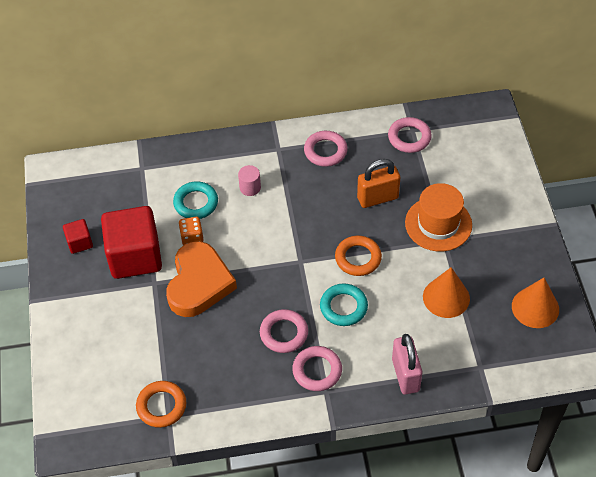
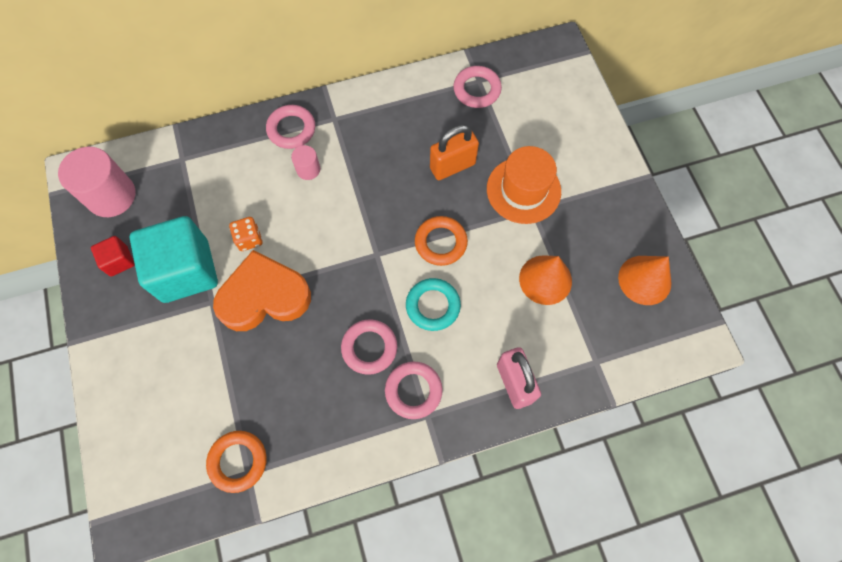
camera: 10 degrees left, 15 degrees up
red cube [101,206,162,279] -> turquoise cube [129,216,218,303]
orange heart [166,241,237,317] -> orange heart turned 105 degrees counterclockwise [213,250,311,331]
turquoise ring [173,181,218,219] -> none
pink ring [304,131,348,167] -> pink ring moved to [266,105,315,149]
none -> pink cylinder [58,147,135,217]

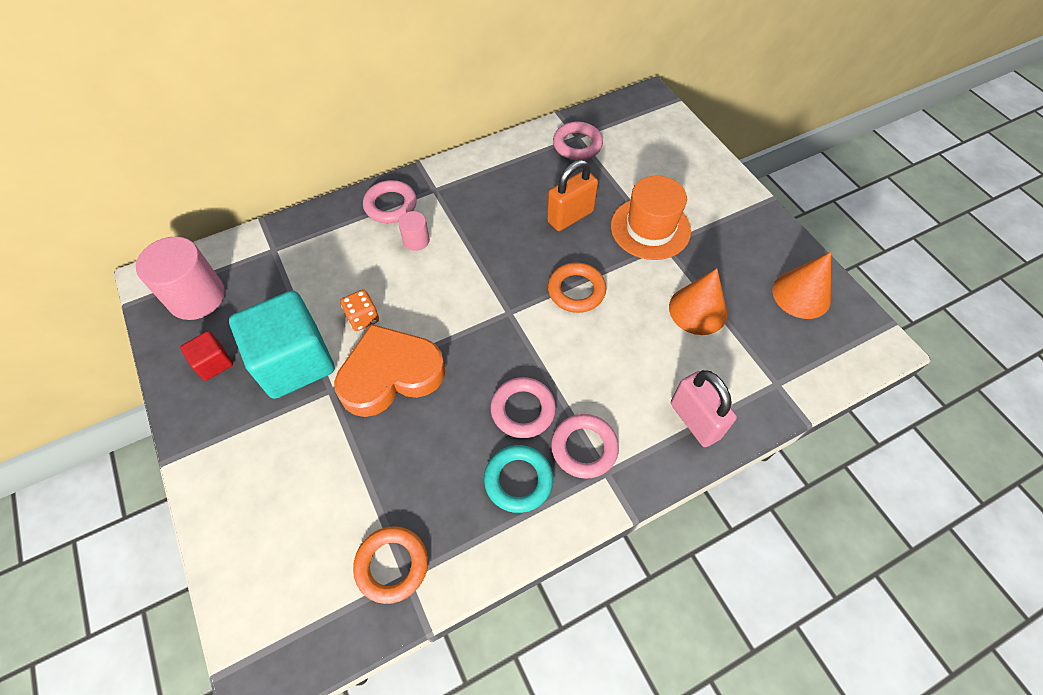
camera: 10 degrees left, 10 degrees down
turquoise ring [406,278,461,331] -> turquoise ring moved to [484,445,553,513]

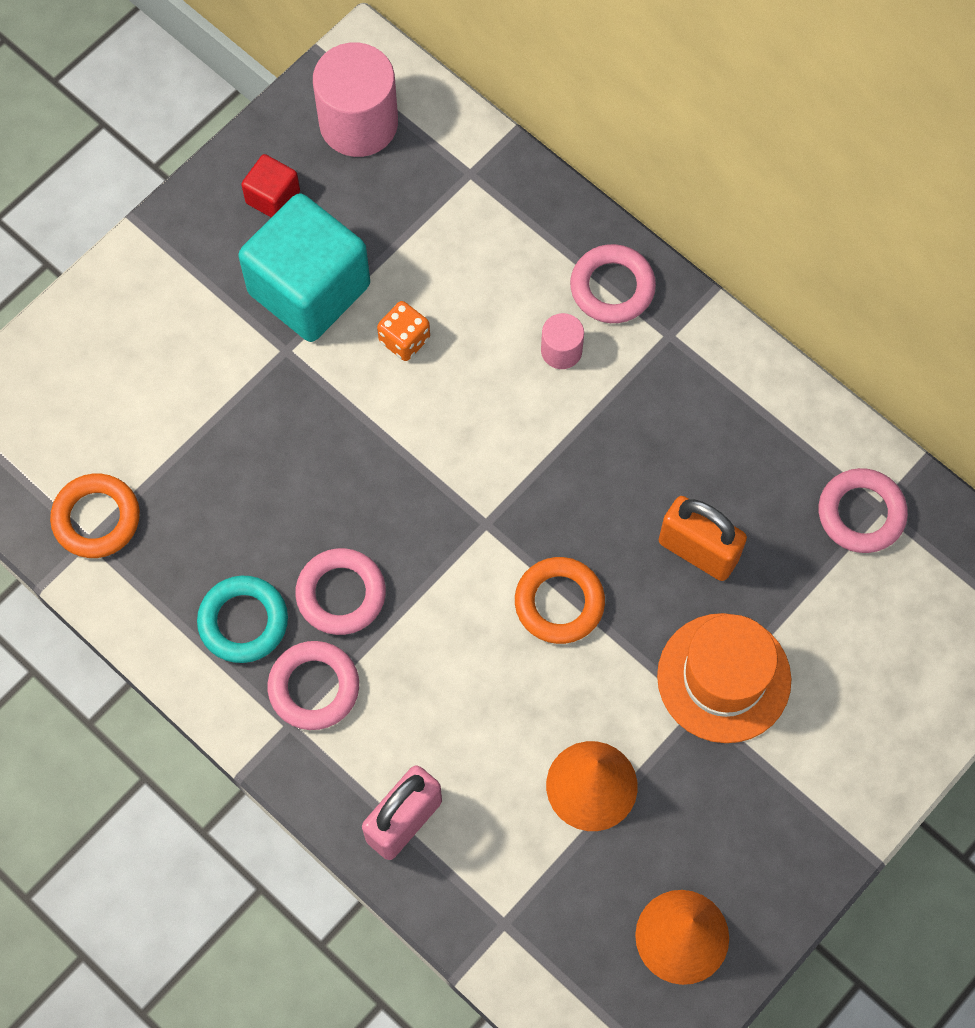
camera: 70 degrees right, 10 degrees up
orange heart [334,324,445,417] -> none

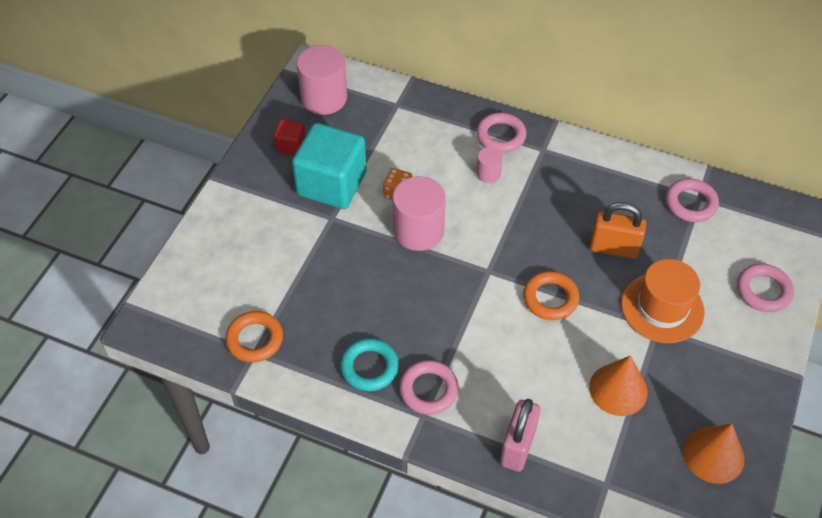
camera: 20 degrees left, 15 degrees down
pink ring [295,548,386,635] -> pink ring moved to [737,264,794,312]
none -> pink cylinder [392,176,446,251]

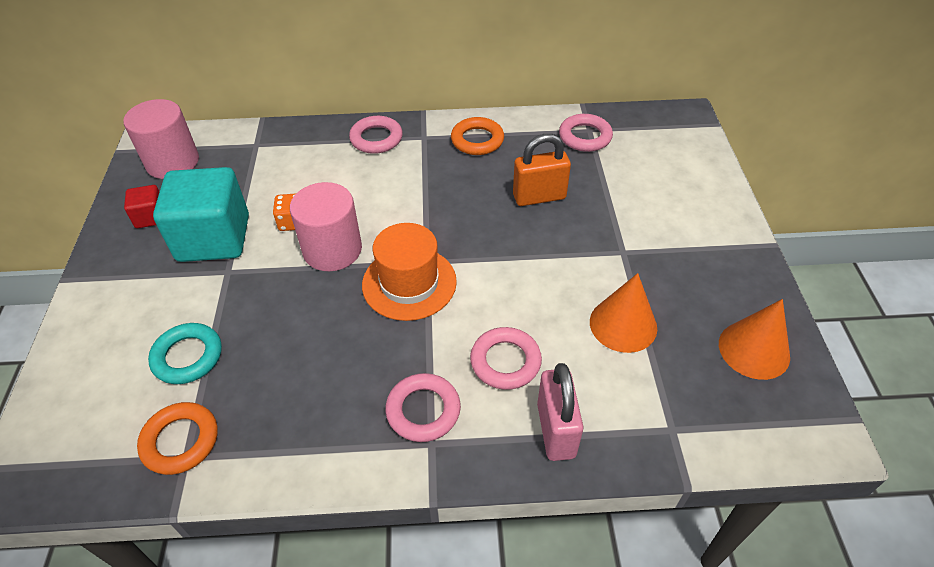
camera: 25 degrees left, 5 degrees down
turquoise ring [340,338,399,391] -> turquoise ring moved to [148,323,222,384]
pink cylinder [476,147,503,183] -> none
orange ring [523,271,579,320] -> orange ring moved to [451,117,504,155]
orange hat [621,259,704,343] -> orange hat moved to [362,223,457,321]
pink ring [737,264,794,312] -> pink ring moved to [470,327,542,390]

